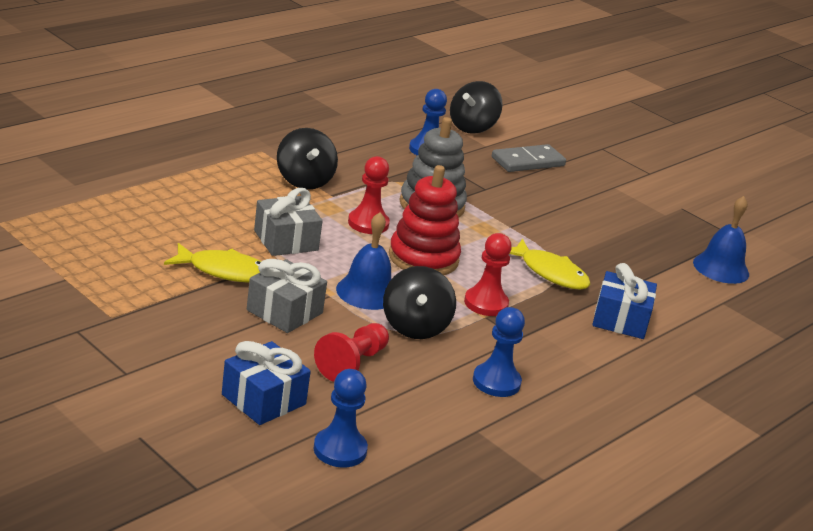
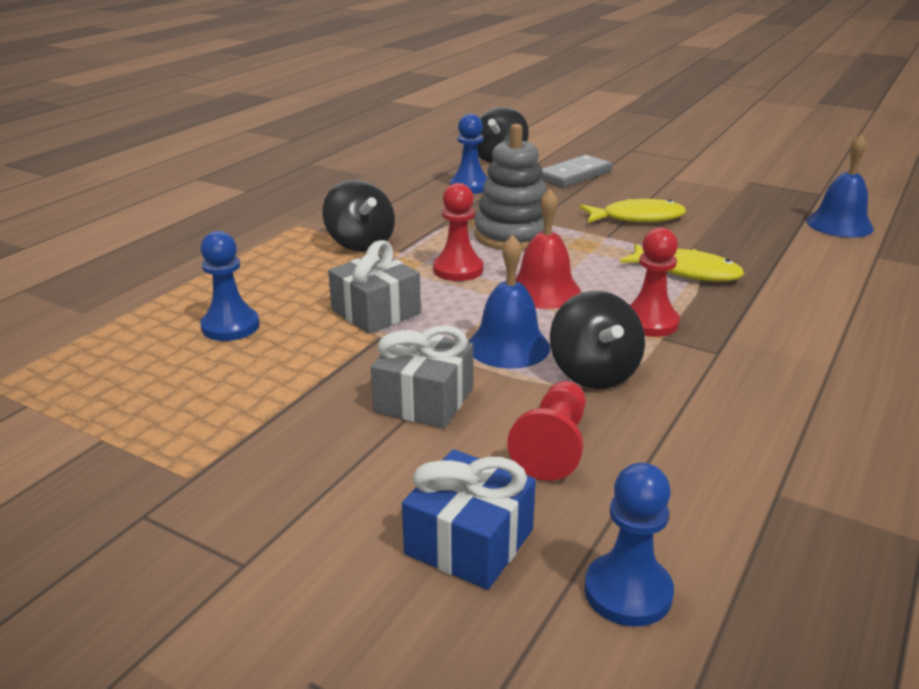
camera: 10 degrees left, 0 degrees up
yellow fish [164,243,261,282] -> yellow fish moved to [580,199,686,223]
red stacking toy [389,165,461,275] -> red bell [515,189,581,309]
blue pawn [473,307,525,397] -> blue pawn moved to [200,231,260,341]
blue gift [592,263,657,339] -> none

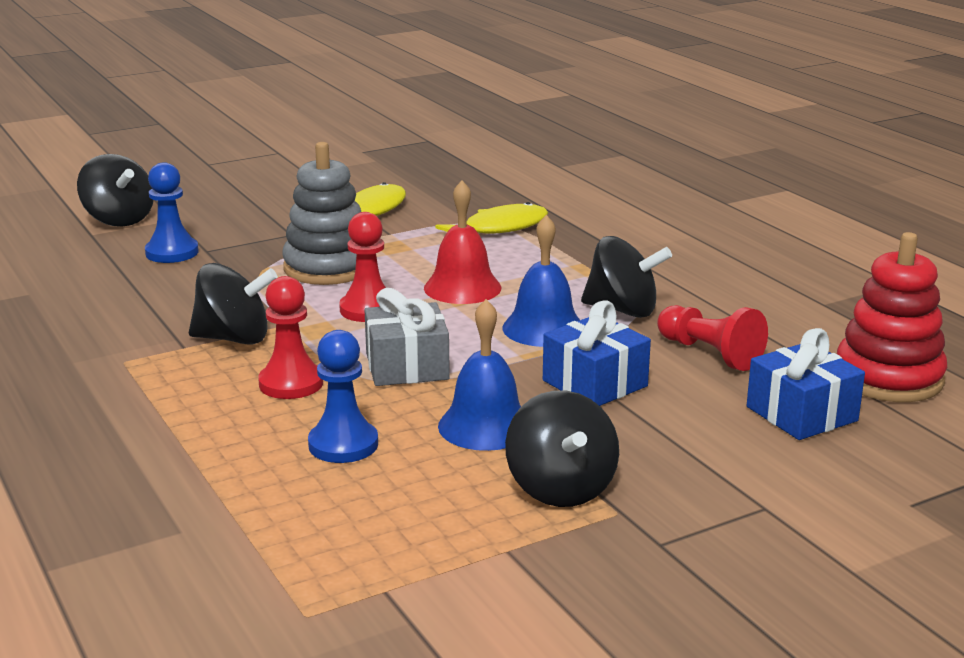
camera: 60 degrees left, 5 degrees down
grey gift [371,325,473,428] -> blue gift [543,300,651,406]
grey domino [541,155,612,188] -> none
blue pawn [584,463,674,627] -> red stacking toy [837,232,947,402]
red pawn [630,227,680,337] -> red pawn moved to [258,276,323,399]
blue bell [806,134,874,237] -> blue bell moved to [438,299,521,451]
none -> black spinning top [505,391,619,507]

